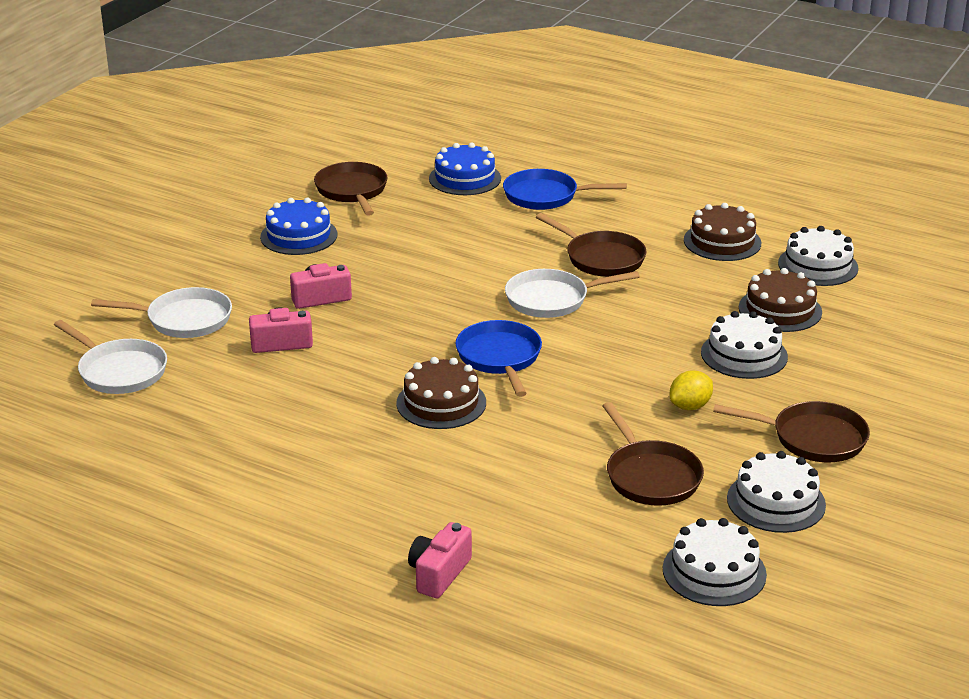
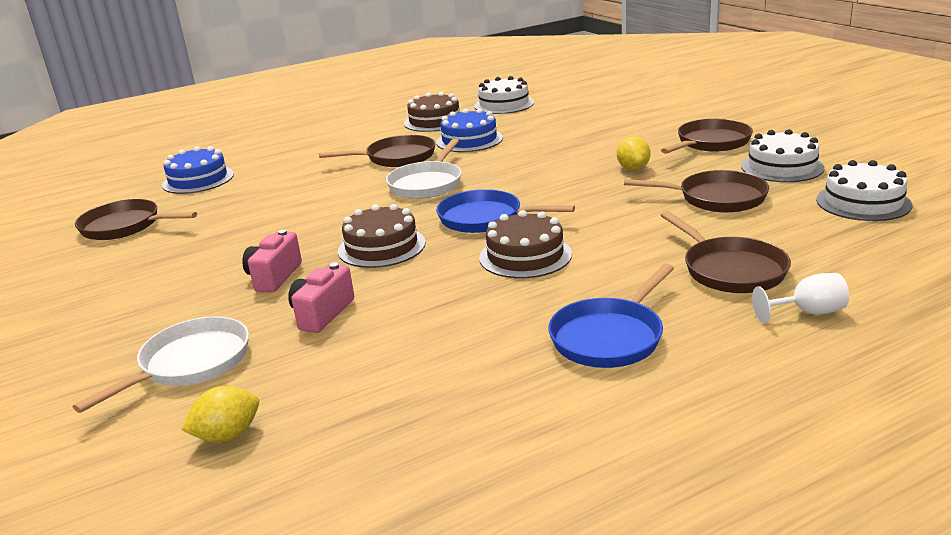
camera: 55 degrees left, 5 degrees down
white pan [54,320,167,394] -> yellow lemon [181,386,259,442]
blue cake [260,198,337,255] -> blue cake moved to [436,109,503,152]
pink camera [408,522,472,598] -> white goblet [752,273,849,323]
blue pan [503,169,627,210] -> blue pan moved to [548,264,674,368]
white cake [701,311,788,379] -> none
brown cake [739,268,822,332] -> brown cake moved to [338,204,426,268]
none -> brown pan [660,211,791,293]

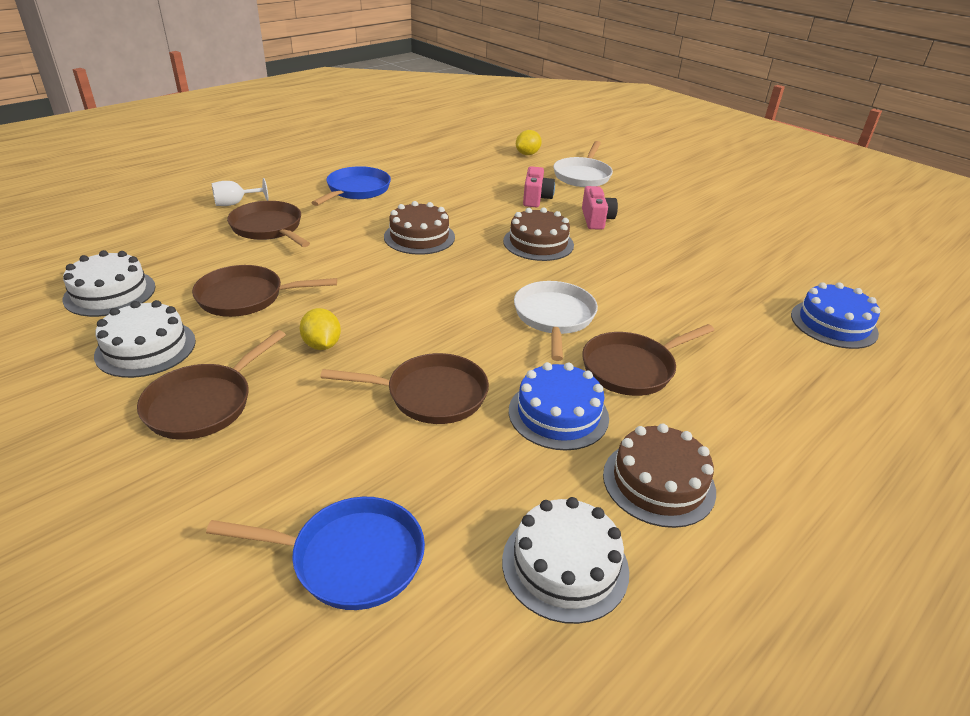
camera: 160 degrees right, 10 degrees up
brown pan [75,199,197,240] -> brown pan moved to [320,353,489,424]
blue pan [436,189,575,233] -> blue pan moved to [206,497,425,610]

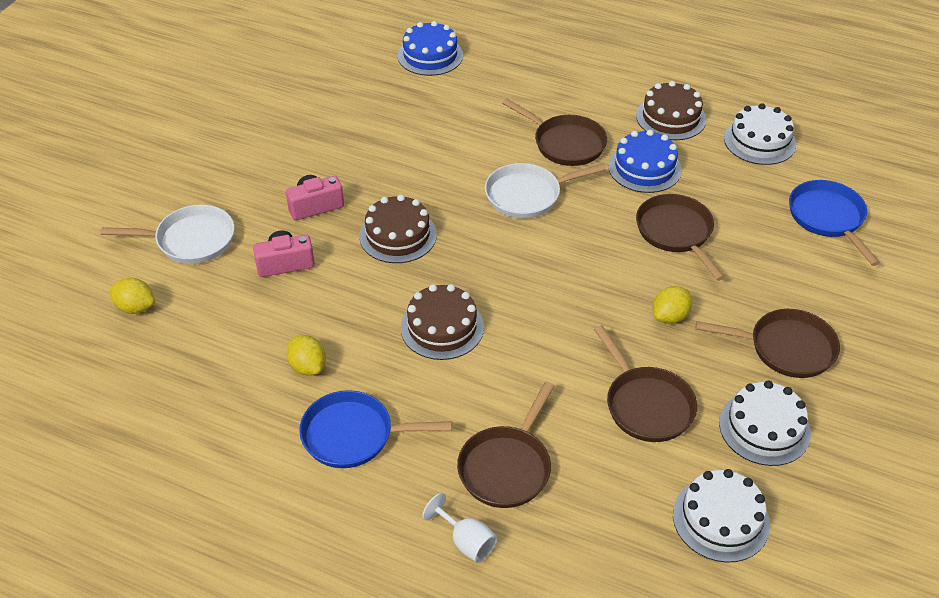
camera: 110 degrees left, 10 degrees up
none -> yellow lemon [286,335,326,376]

